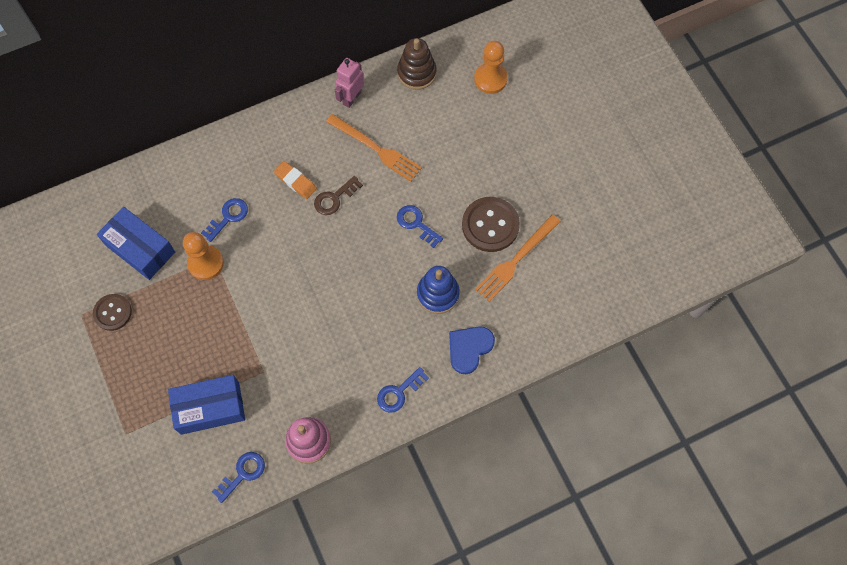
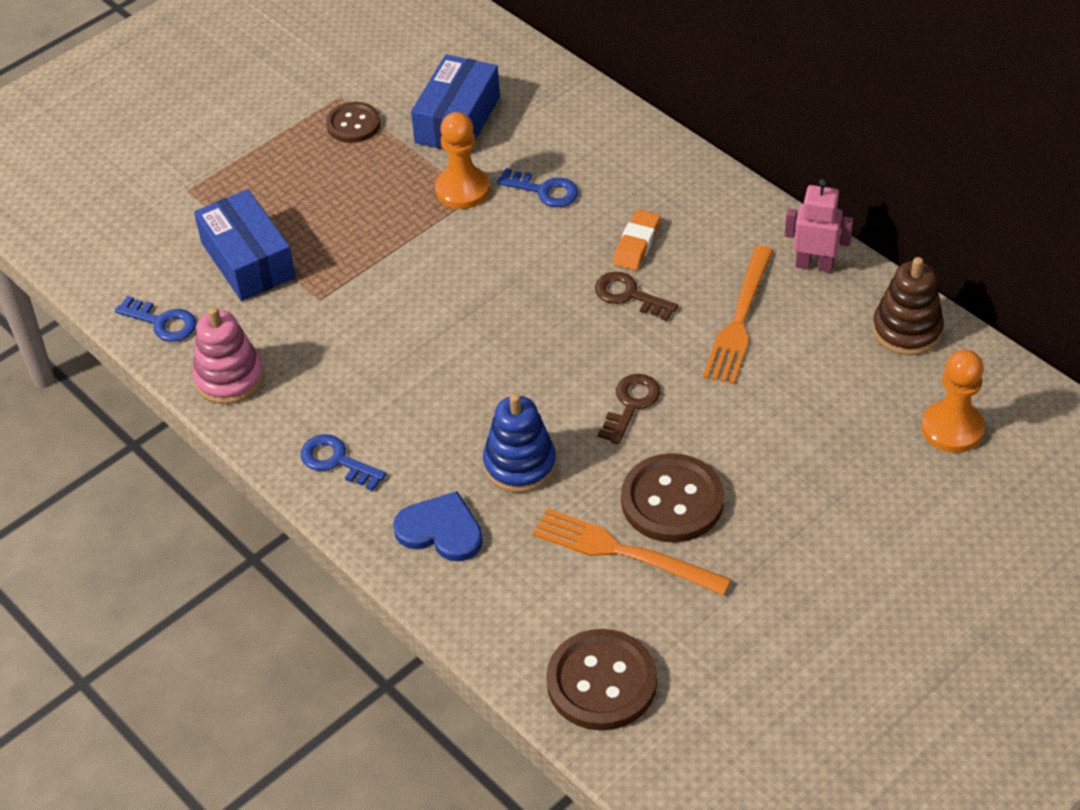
camera: 75 degrees right, 20 degrees down
blue key [397,205,443,248] -> brown key [598,374,660,444]
none -> brown button [546,629,657,731]

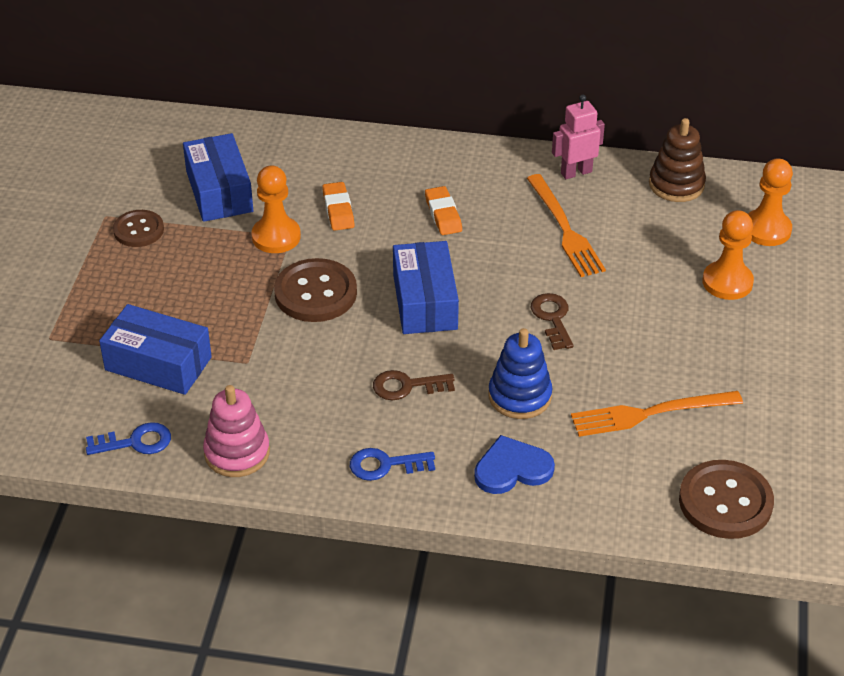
camera: 40 degrees left, 5 degrees down
blue key [497,168,579,207] -> orange eraser [322,182,355,231]
brown key [595,272,678,321] -> brown key moved to [373,370,455,400]
brown button [621,453,724,543] -> brown button moved to [274,258,357,322]
none -> blue box [393,241,459,334]
none -> orange pawn [702,210,754,300]

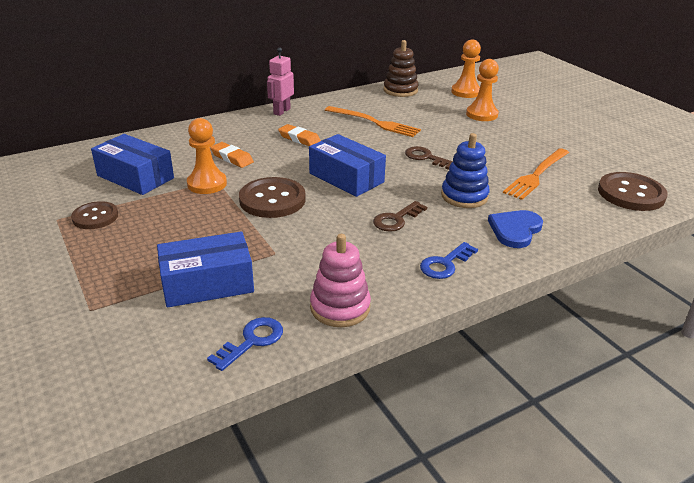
camera: 40 degrees left, 10 degrees down
pink robot [552,94,605,179] -> pink robot moved to [267,47,294,116]

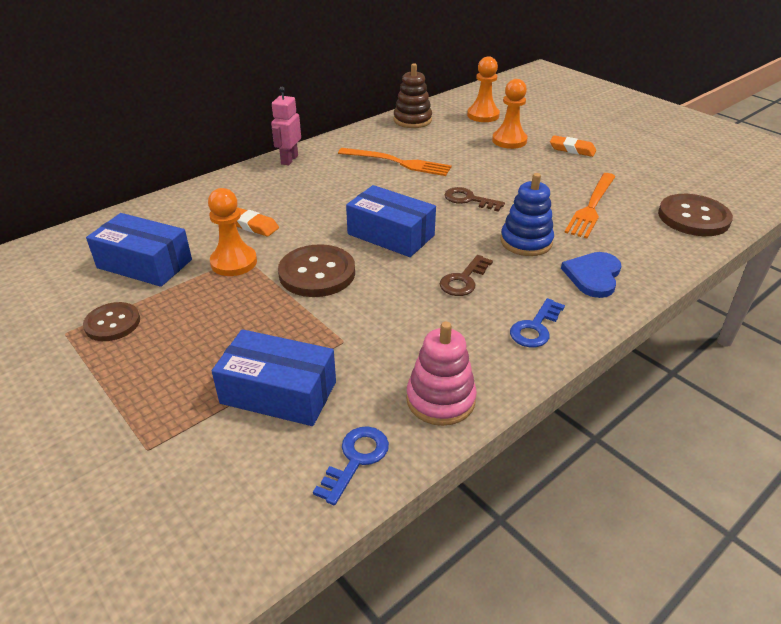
camera: 10 degrees left, 5 degrees up
blue box [157,231,254,308] -> blue box turned 45 degrees clockwise [212,329,336,426]
orange eraser [278,124,321,146] -> orange eraser moved to [550,135,596,157]

